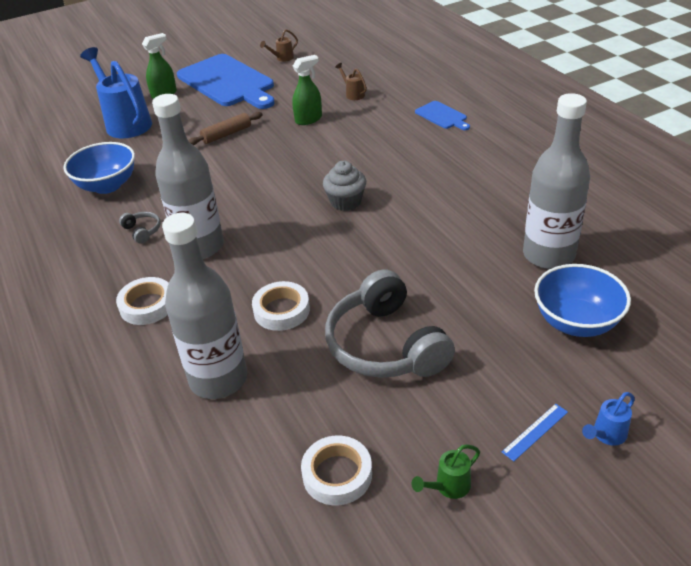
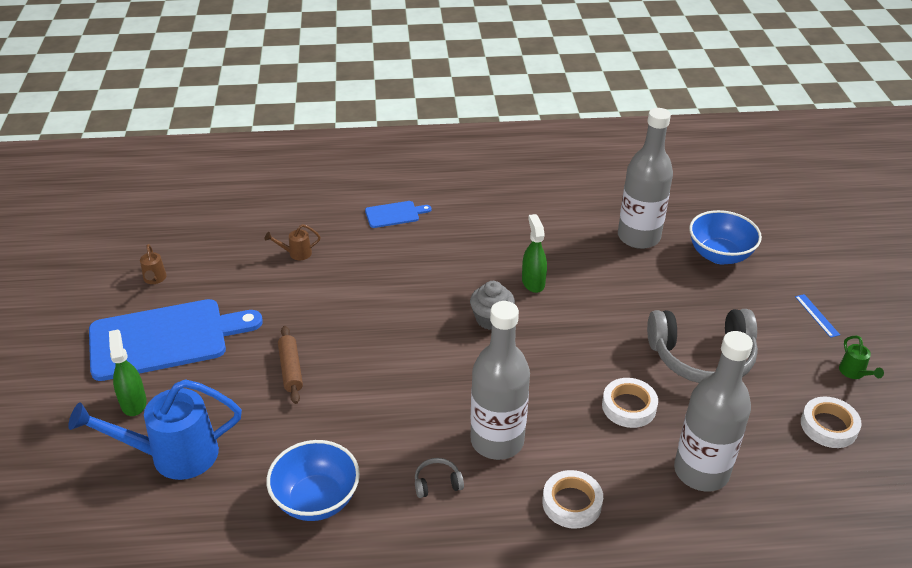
camera: 70 degrees left, 0 degrees up
green spray bottle [292,55,322,125] -> green spray bottle moved to [522,214,547,293]
blue watering can [582,392,635,445] -> none

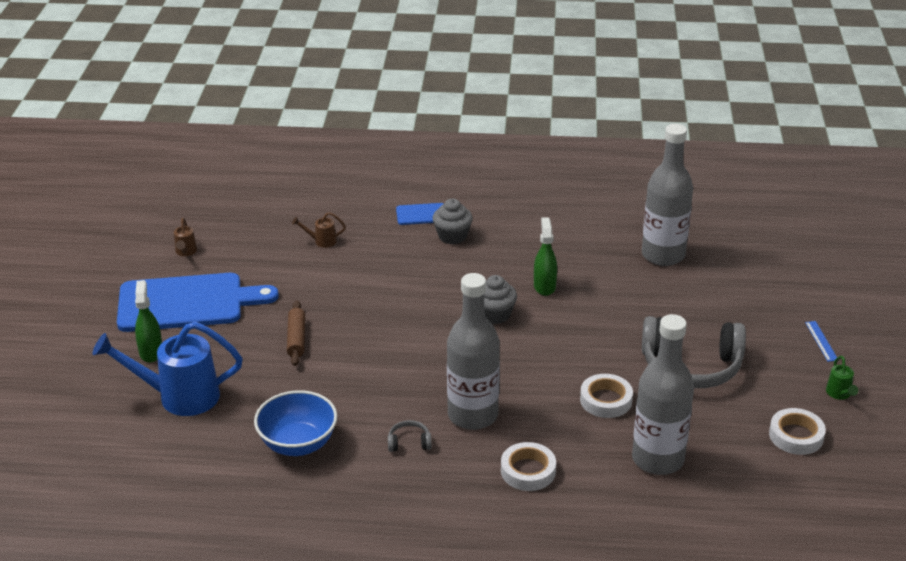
camera: 10 degrees right, 5 degrees down
blue bowl [689,210,762,264] -> none
none -> grey cupcake [433,199,473,244]

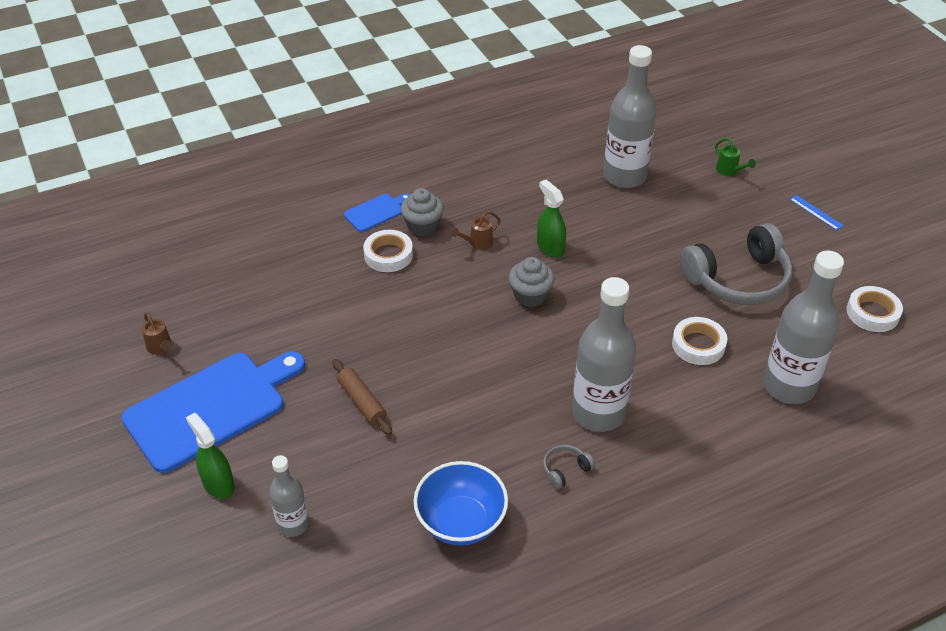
camera: 30 degrees left, 10 degrees up
blue watering can [92,322,243,416] -> grey bottle [269,455,309,537]
brown watering can [292,212,346,248] -> brown watering can moved to [451,211,501,250]
white tape [501,442,556,491] -> white tape moved to [363,230,413,272]
green watering can [826,356,858,400] -> green watering can moved to [715,138,756,176]

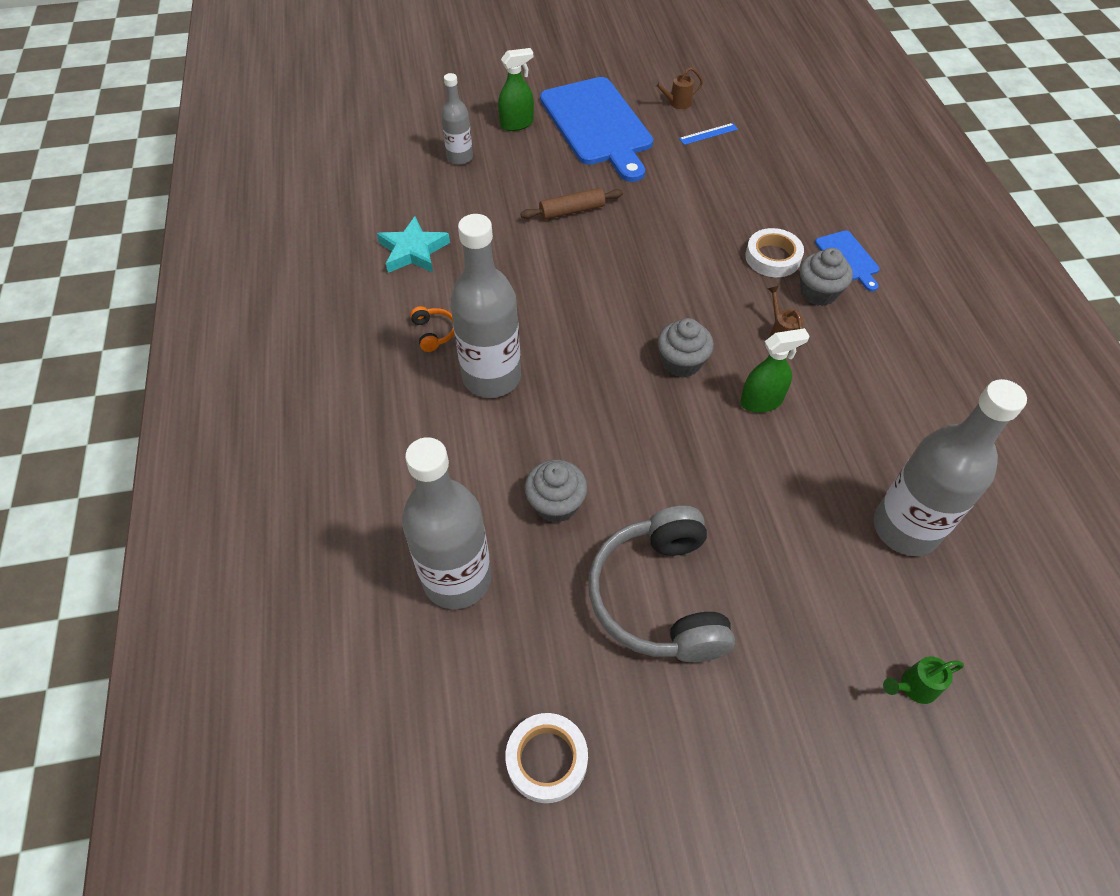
camera: 105 degrees right, 10 degrees up
blue bowl [414,461,508,546] -> turquoise star [377,216,450,273]
grey headphones [543,445,595,489] -> orange headphones [410,306,454,352]
white tape [672,317,727,365] -> grey cupcake [525,460,587,523]
blue ruler [790,195,844,230] -> blue ruler moved to [679,123,738,145]

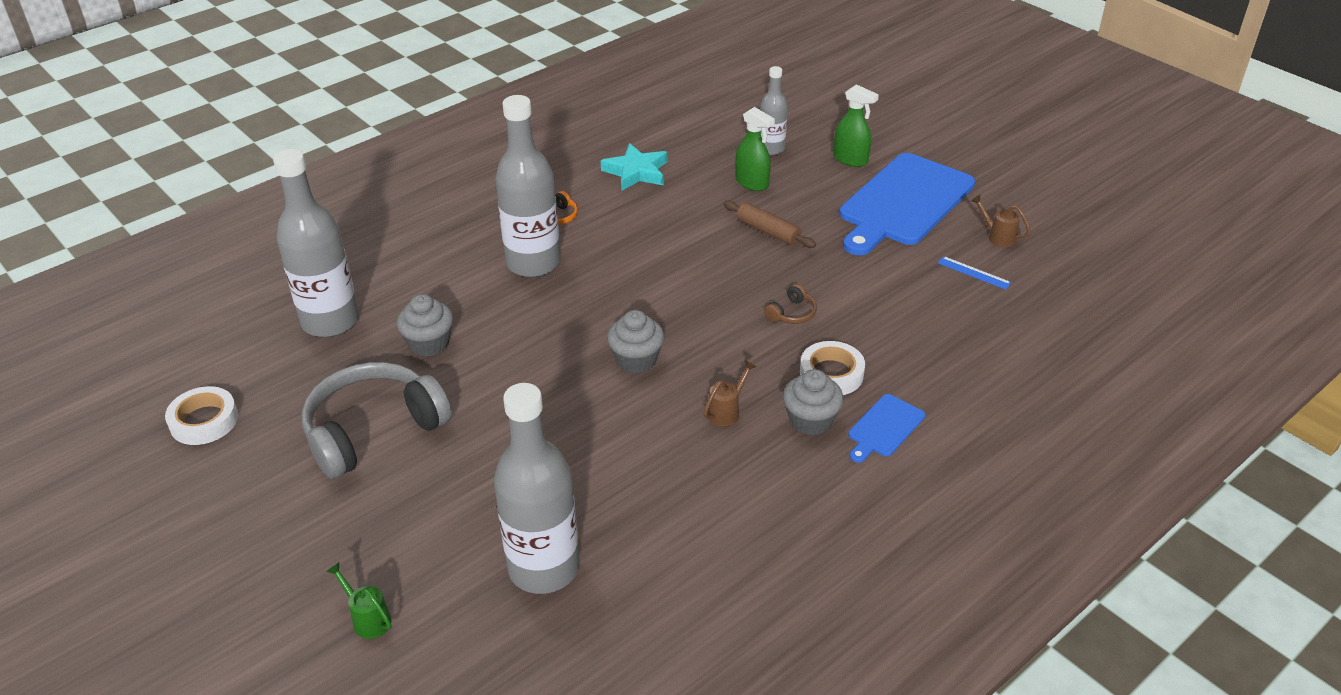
camera: 60 degrees right, 15 degrees down
green spray bottle [740,328,810,413] -> green spray bottle moved to [735,107,775,191]
none -> brown headphones [764,284,817,324]

